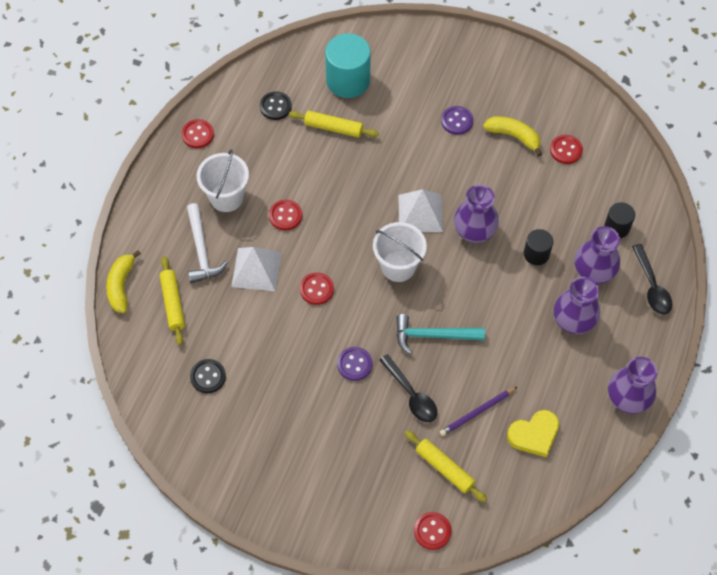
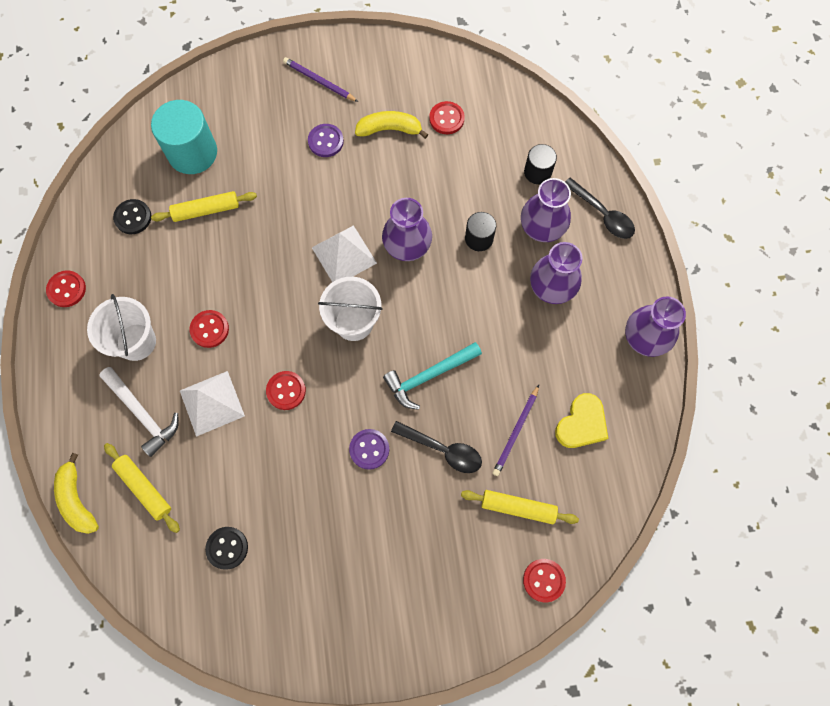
camera: 30 degrees left, 10 degrees up
none -> purple pencil [283,57,358,102]

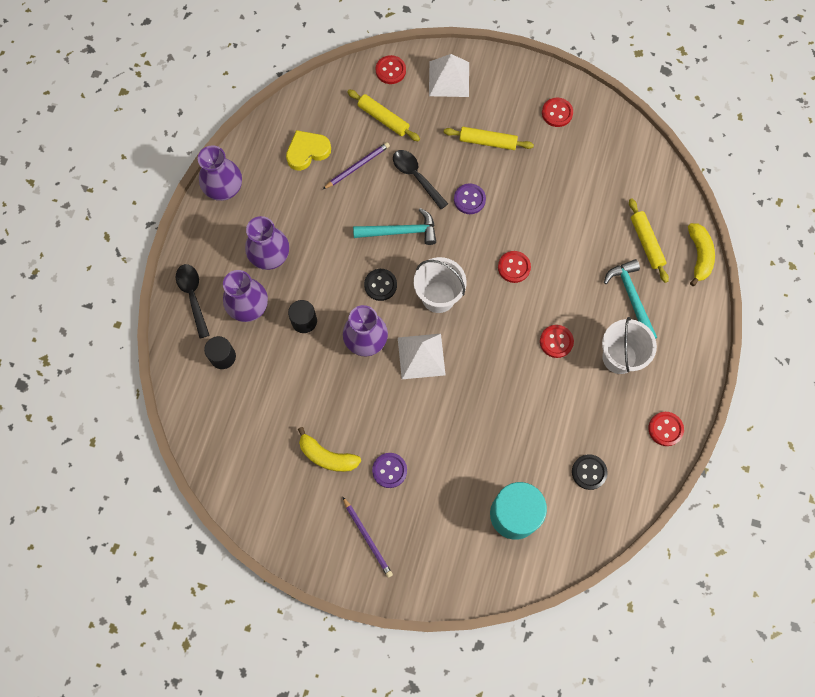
camera: 155 degrees left, 0 degrees up
white hammer [99,367,179,457] -> turquoise hammer [604,259,657,339]
yellow rolling pin [151,191,257,222] -> yellow rolling pin moved to [443,127,534,150]
white pyramid [180,371,245,437] -> white pyramid moved to [429,54,469,97]
black button [205,527,248,570] -> black button moved to [364,269,397,301]
red button [429,101,465,134] -> red button moved to [542,98,573,127]

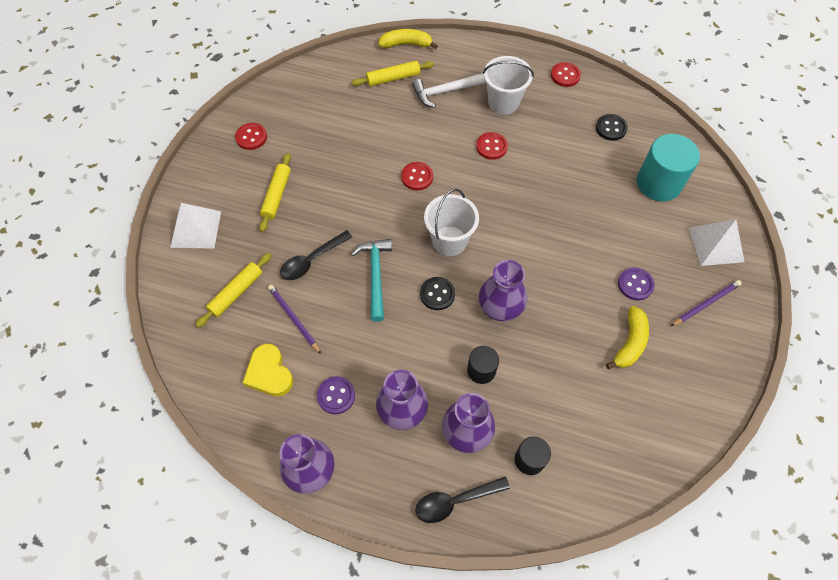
camera: 90 degrees left, 10 degrees down
red button [376,55,406,84] -> none
white pyramid [398,334,446,379] -> white pyramid moved to [689,219,744,266]
purple button [454,183,486,214] -> purple button moved to [317,376,355,414]
turquoise hammer [604,259,657,339] -> white hammer [412,73,487,108]

